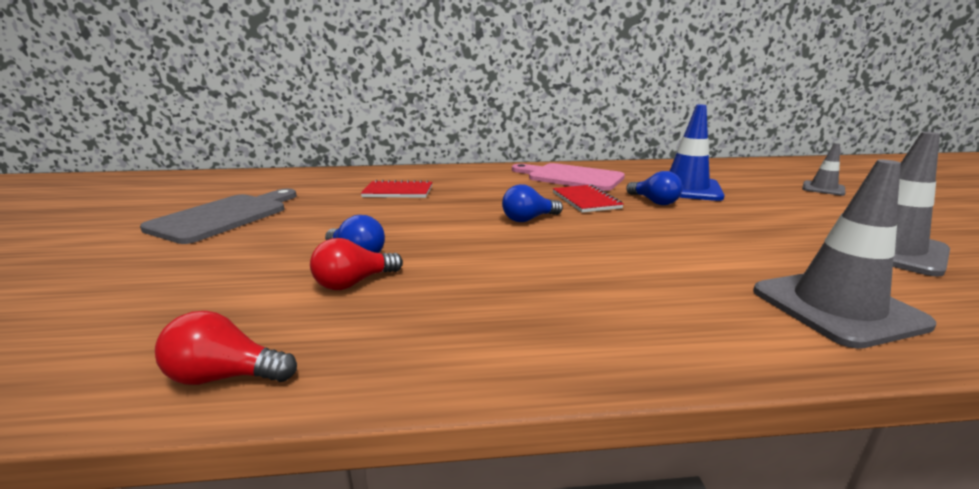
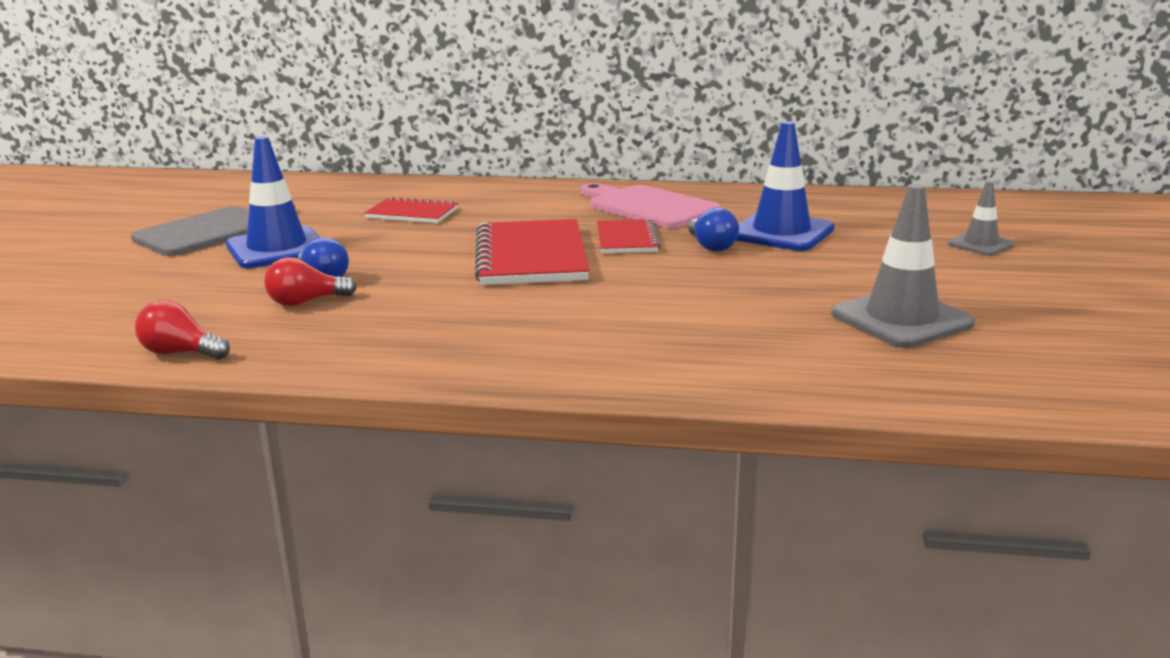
camera: 15 degrees right, 0 degrees up
blue light bulb [502,184,563,222] -> red notebook [475,219,589,285]
grey traffic cone [753,159,937,349] -> none
none -> blue traffic cone [226,136,321,268]

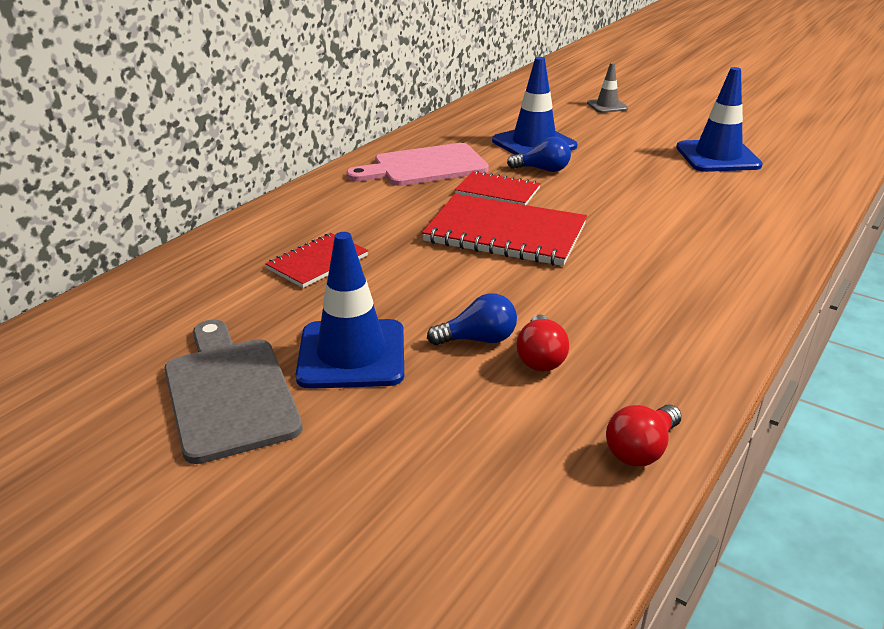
camera: 65 degrees left, 10 degrees up
grey traffic cone [831,184,975,348] -> blue traffic cone [676,67,763,172]

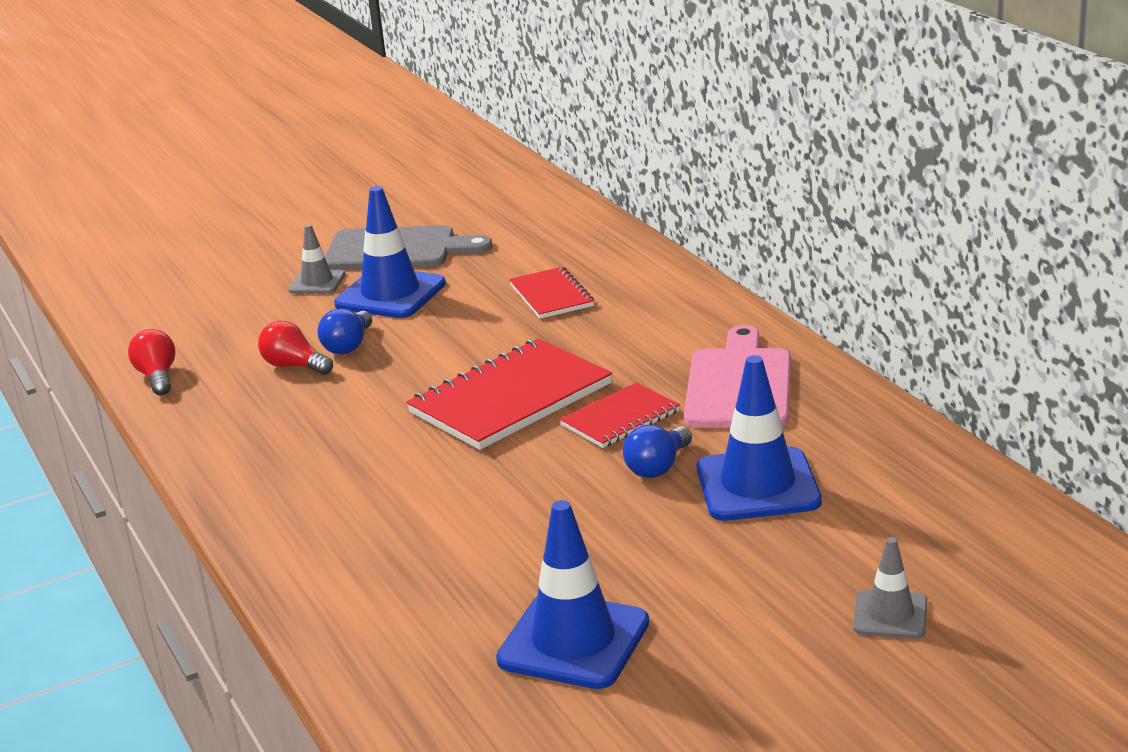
camera: 120 degrees right, 5 degrees down
none -> grey traffic cone [288,224,345,294]

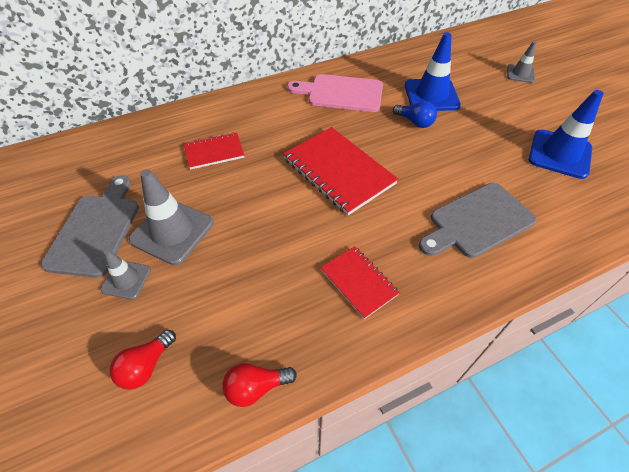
camera: 90 degrees left, 25 degrees up
red light bulb [258,321,333,375] -> red light bulb moved to [110,330,176,390]
blue light bulb [318,309,372,354] -> none
blue traffic cone [334,186,446,318] -> grey traffic cone [129,169,214,265]
red notebook [560,382,680,448] -> red notebook moved to [321,246,400,319]
none -> grey cutting board [419,183,537,258]

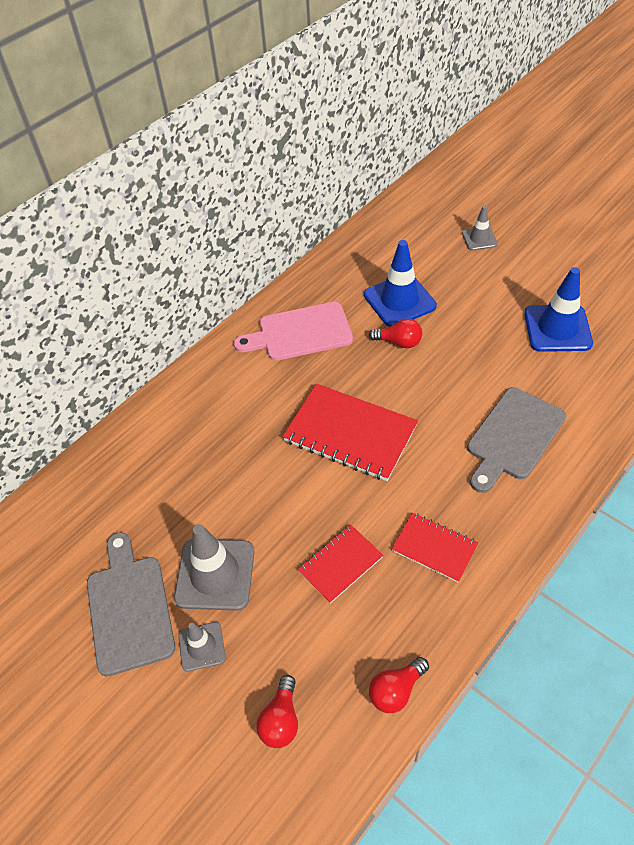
camera: 20 degrees left, 0 degrees up
red notebook [184,132,244,170] -> red notebook moved to [298,525,383,604]
blue light bulb [393,101,437,128] -> red light bulb [369,319,422,348]

